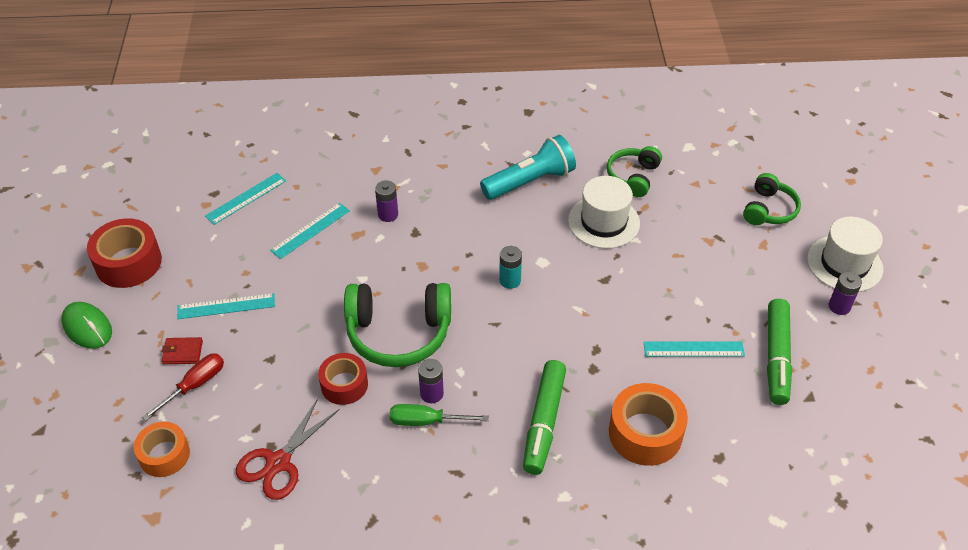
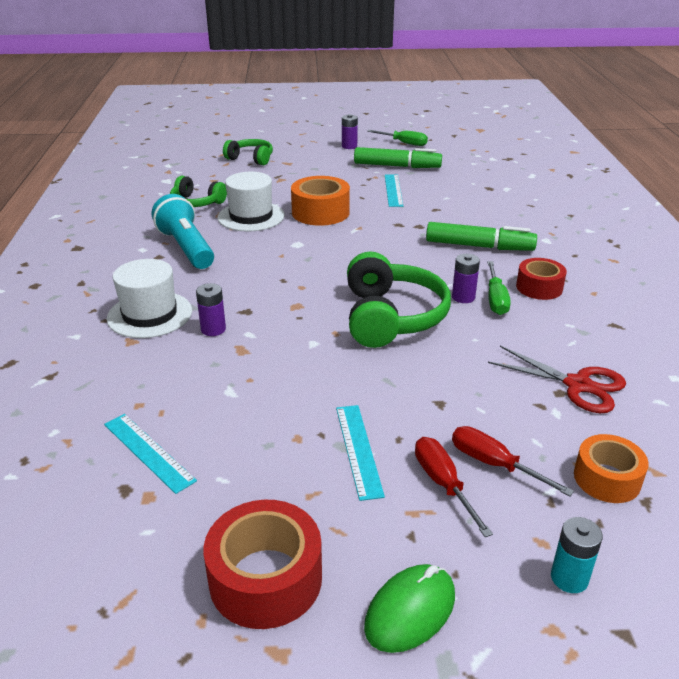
camera: 90 degrees left, 15 degrees down
red wallet [161,337,203,364] -> red screwdriver [415,437,493,537]
turquoise ruler [270,203,350,259] -> none
red tape [318,353,368,405] -> red tape moved to [516,258,567,300]
turquoise battery [499,246,522,289] -> turquoise battery moved to [551,517,603,593]
orange tape [609,383,688,466] -> orange tape moved to [291,176,350,226]
white hat [807,217,883,292] -> white hat moved to [106,259,192,338]
none -> green screwdriver [367,130,428,146]

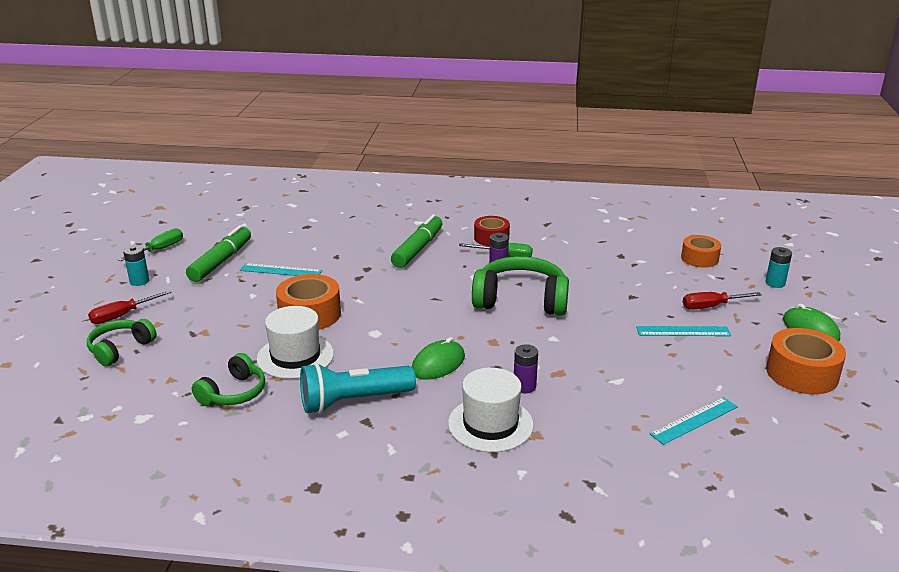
camera: 80 degrees left, 5 degrees down
red tape [204,500,322,629] -> orange tape [766,328,846,394]
purple battery [342,114,358,149] -> turquoise battery [123,245,149,286]
red screwdriver [452,426,574,496] -> red screwdriver moved to [88,290,172,324]
red scissors [488,346,626,413] -> none
none -> green mouse [412,337,465,380]

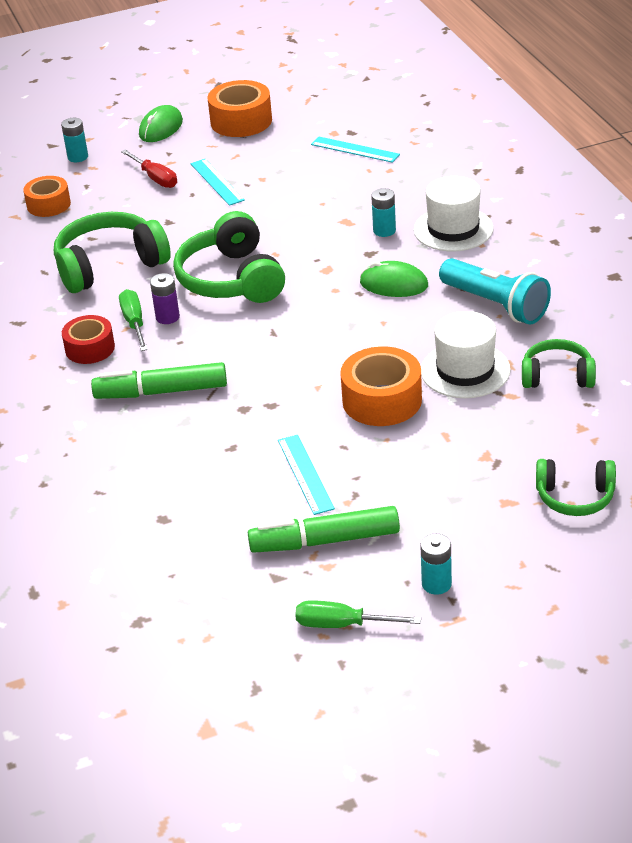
camera: 115 degrees left, 10 degrees up
red screwdriver [88,290,172,324] -> none
purple battery [514,344,538,393] -> turquoise battery [371,188,396,237]
none -> green headphones [54,212,171,293]

